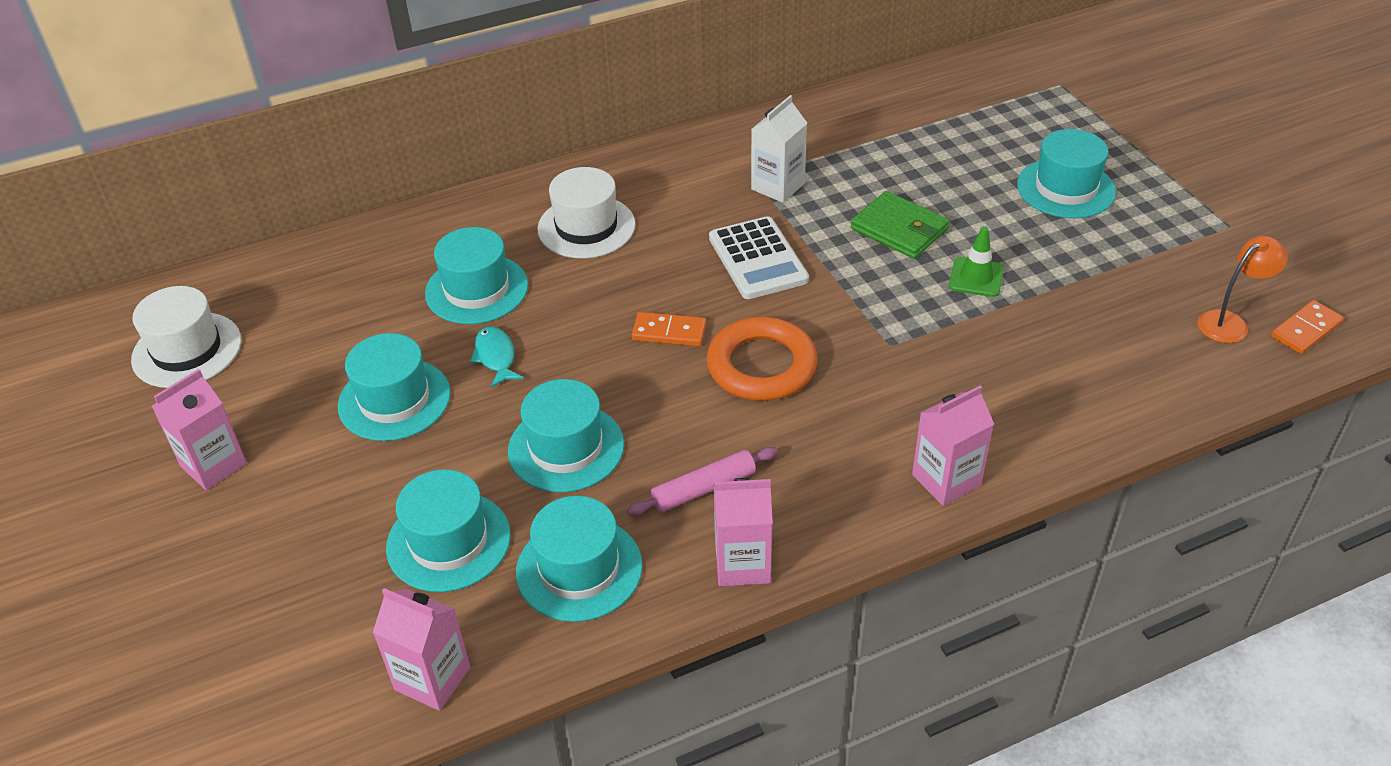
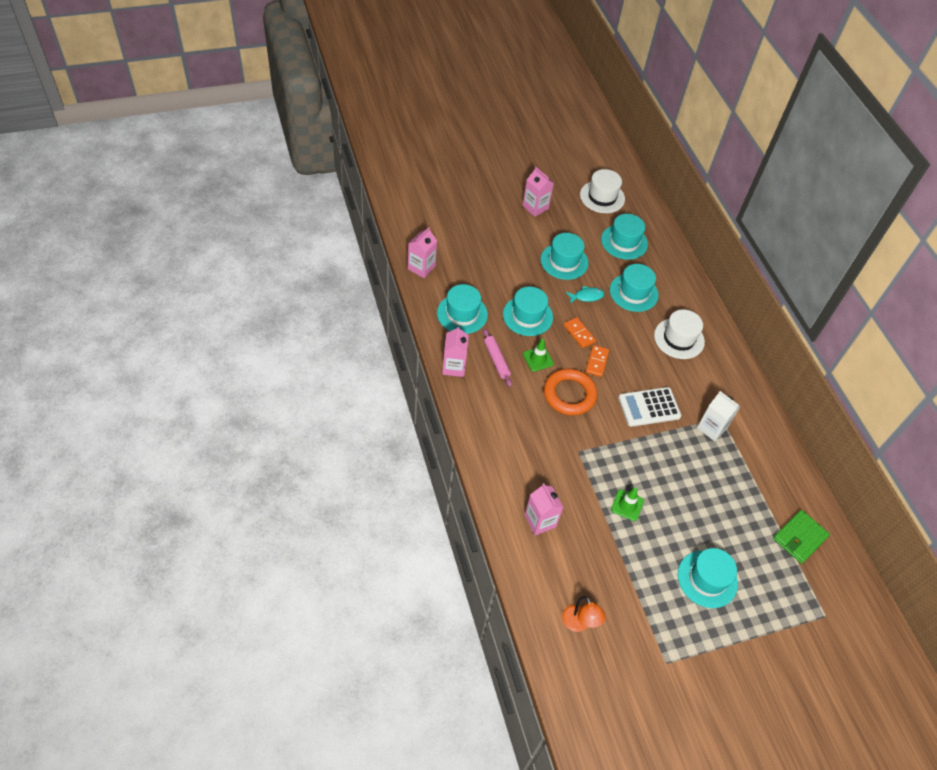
camera: 90 degrees right, 10 degrees up
turquoise hat [386,469,511,592] -> turquoise hat moved to [601,214,648,260]
green wallet [851,191,949,259] -> green wallet moved to [773,510,830,564]
pink carton [912,385,994,506] -> pink carton moved to [525,483,564,535]
orange domino [1271,300,1344,354] -> orange domino moved to [564,317,596,348]
none -> green traffic cone [523,339,554,372]

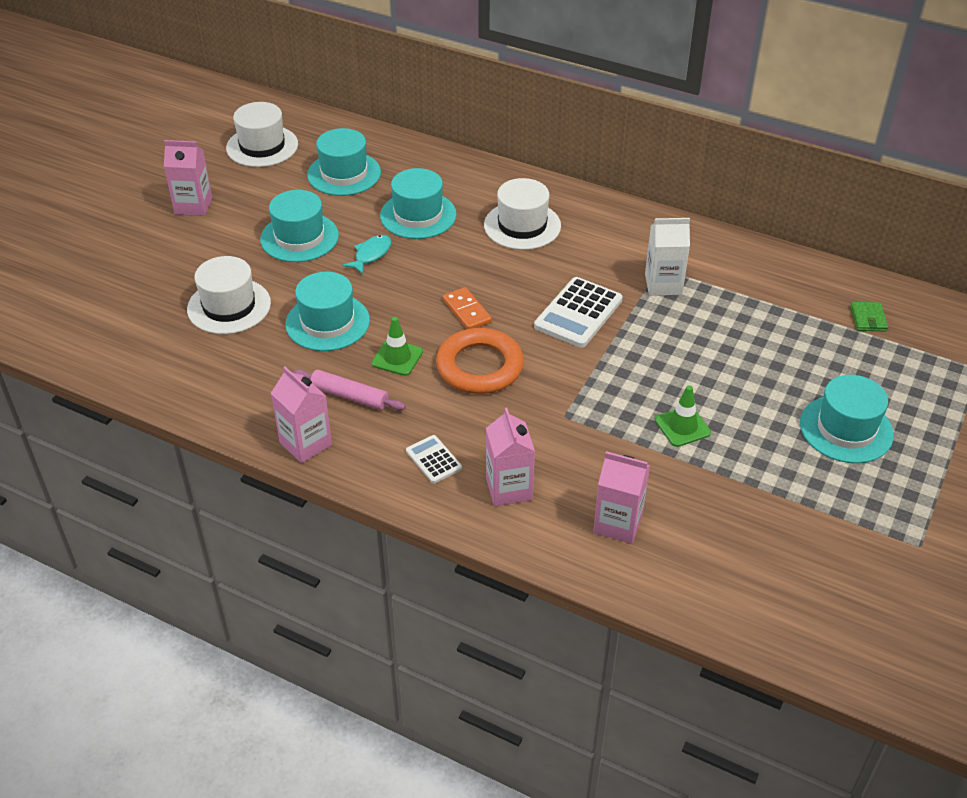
camera: 40 degrees left, 10 degrees down
pink carton [408,227,437,278] -> pink carton moved to [486,408,535,506]
turquoise hat [437,284,488,334] -> none
orange lamp [562,596,606,632] -> none
orange domino [564,317,596,348] -> none
green wallet [773,510,830,564] -> green wallet [850,302,888,331], size x0.58
none -> white hat [187,256,271,334]
none -> white calculator [406,435,462,483]

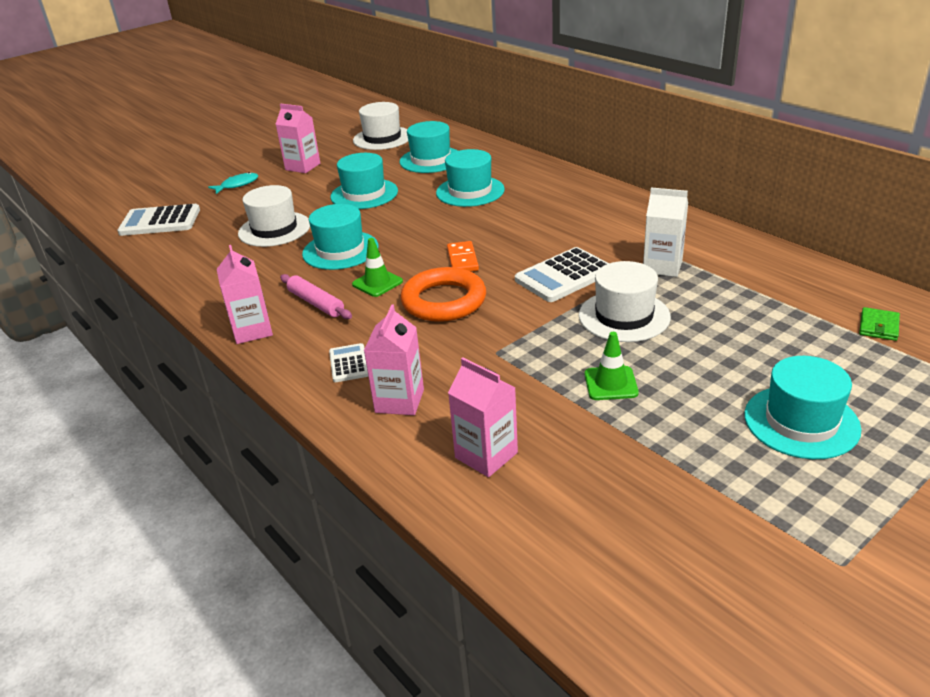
camera: 25 degrees right, 10 degrees down
turquoise fish [342,235,392,274] -> turquoise fish moved to [208,172,258,194]
white hat [484,178,561,250] -> white hat moved to [579,261,671,342]
none -> white calculator [117,204,200,236]

